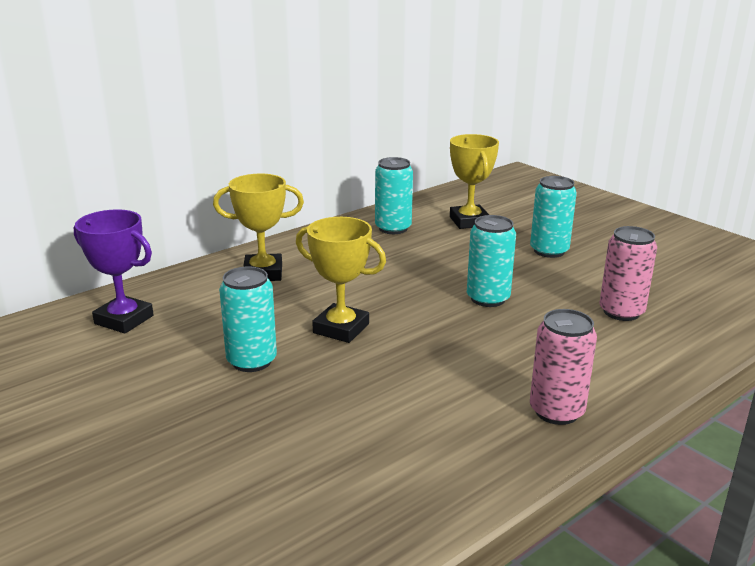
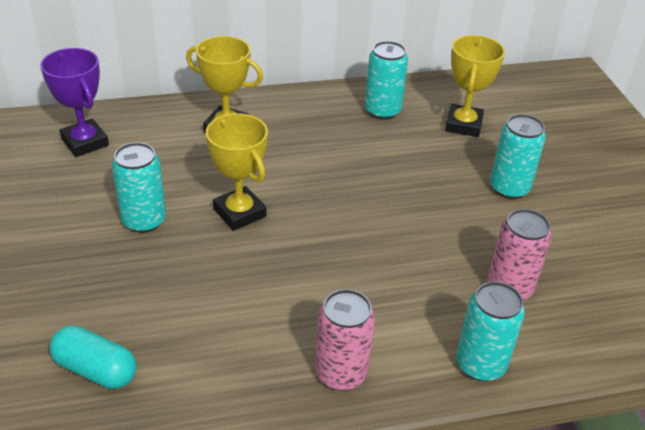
camera: 25 degrees right, 15 degrees up
turquoise can [467,215,516,307] -> turquoise can moved to [456,281,525,381]
none -> turquoise capsule [50,326,137,389]

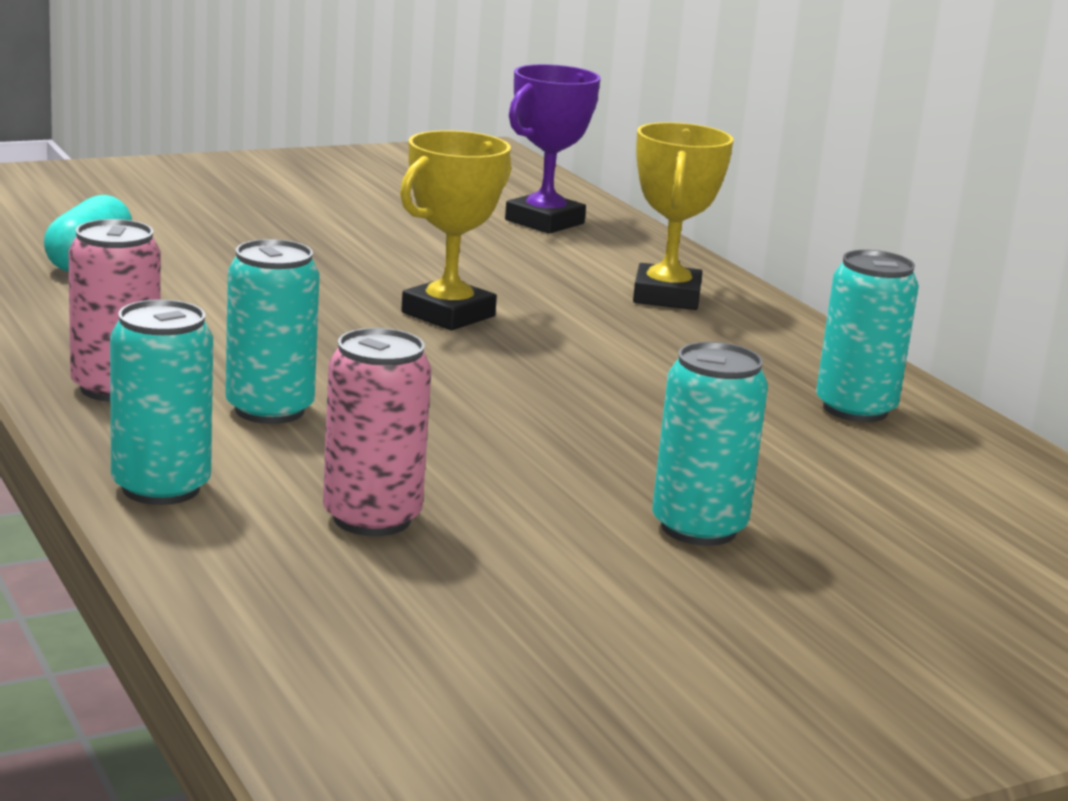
camera: 75 degrees right, 20 degrees down
turquoise can [112,142,166,233] -> turquoise can moved to [225,239,320,424]
yellow trophy [445,35,505,137] -> none

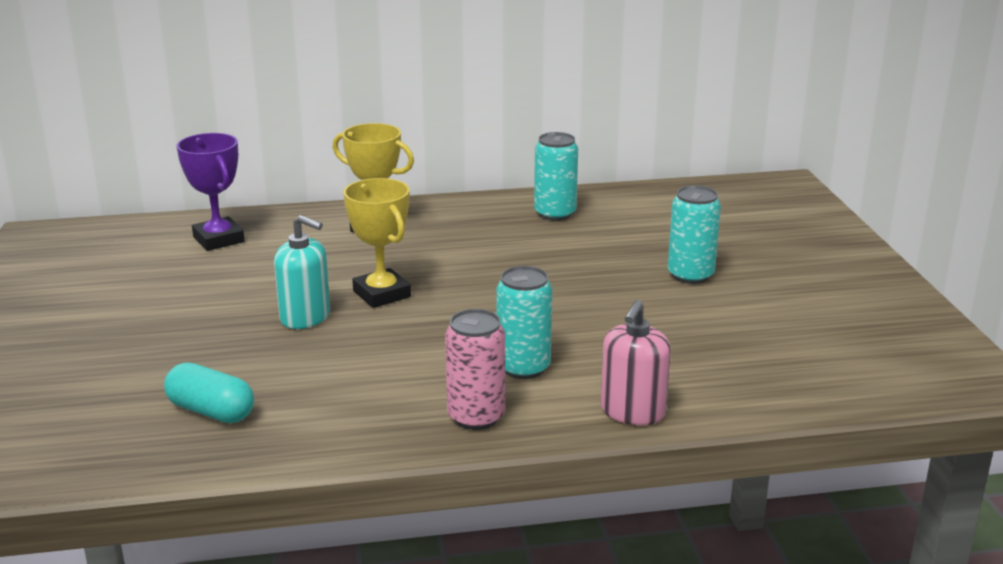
camera: 70 degrees left, 5 degrees up
turquoise can [110,299,213,505] -> pink soap dispenser [601,300,671,425]
pink can [323,328,432,536] -> none
none -> turquoise soap dispenser [274,215,330,329]

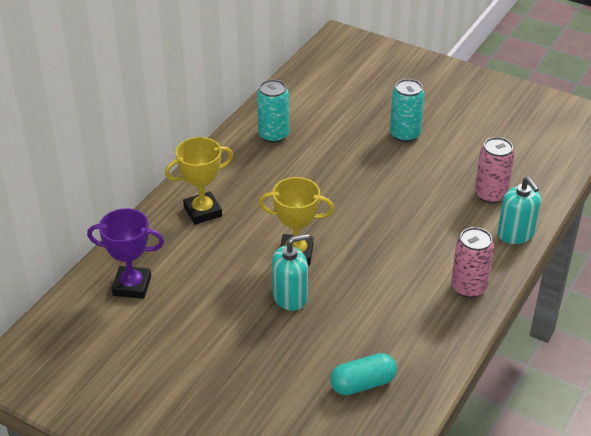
camera: 50 degrees left, 15 degrees up
turquoise can [496,266,552,379] -> none
pink soap dispenser [601,300,671,425] -> turquoise soap dispenser [497,177,541,244]
none -> pink can [475,137,515,203]

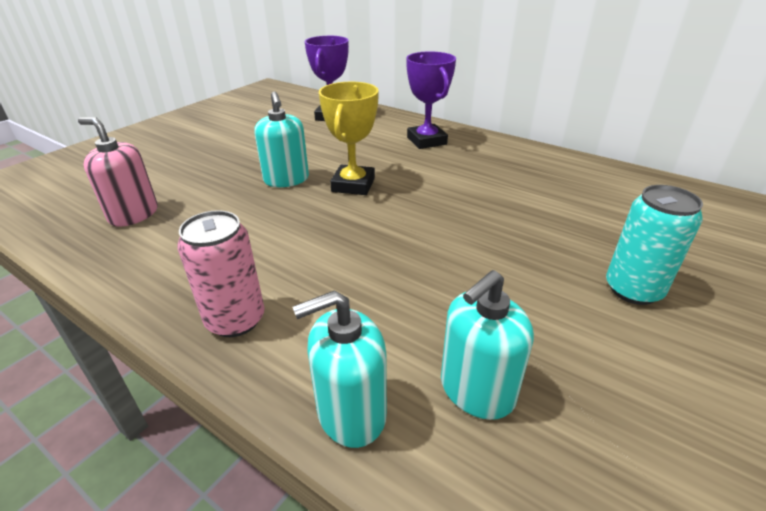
camera: 95 degrees right, 5 degrees down
yellow trophy [165,137,233,225] -> purple trophy [406,51,456,149]
turquoise can [257,79,289,143] -> none
turquoise capsule [330,353,397,395] -> pink soap dispenser [78,117,158,227]
pink can [475,137,515,203] -> turquoise soap dispenser [441,270,534,420]

